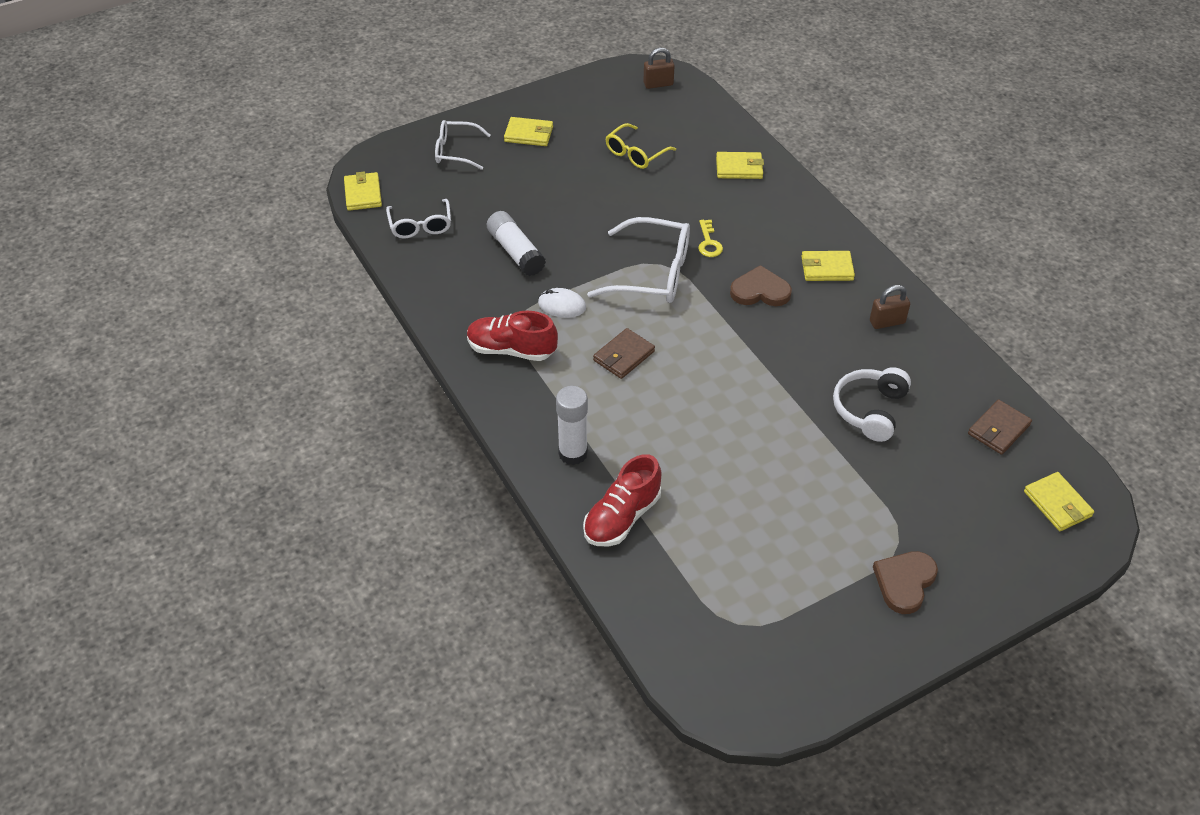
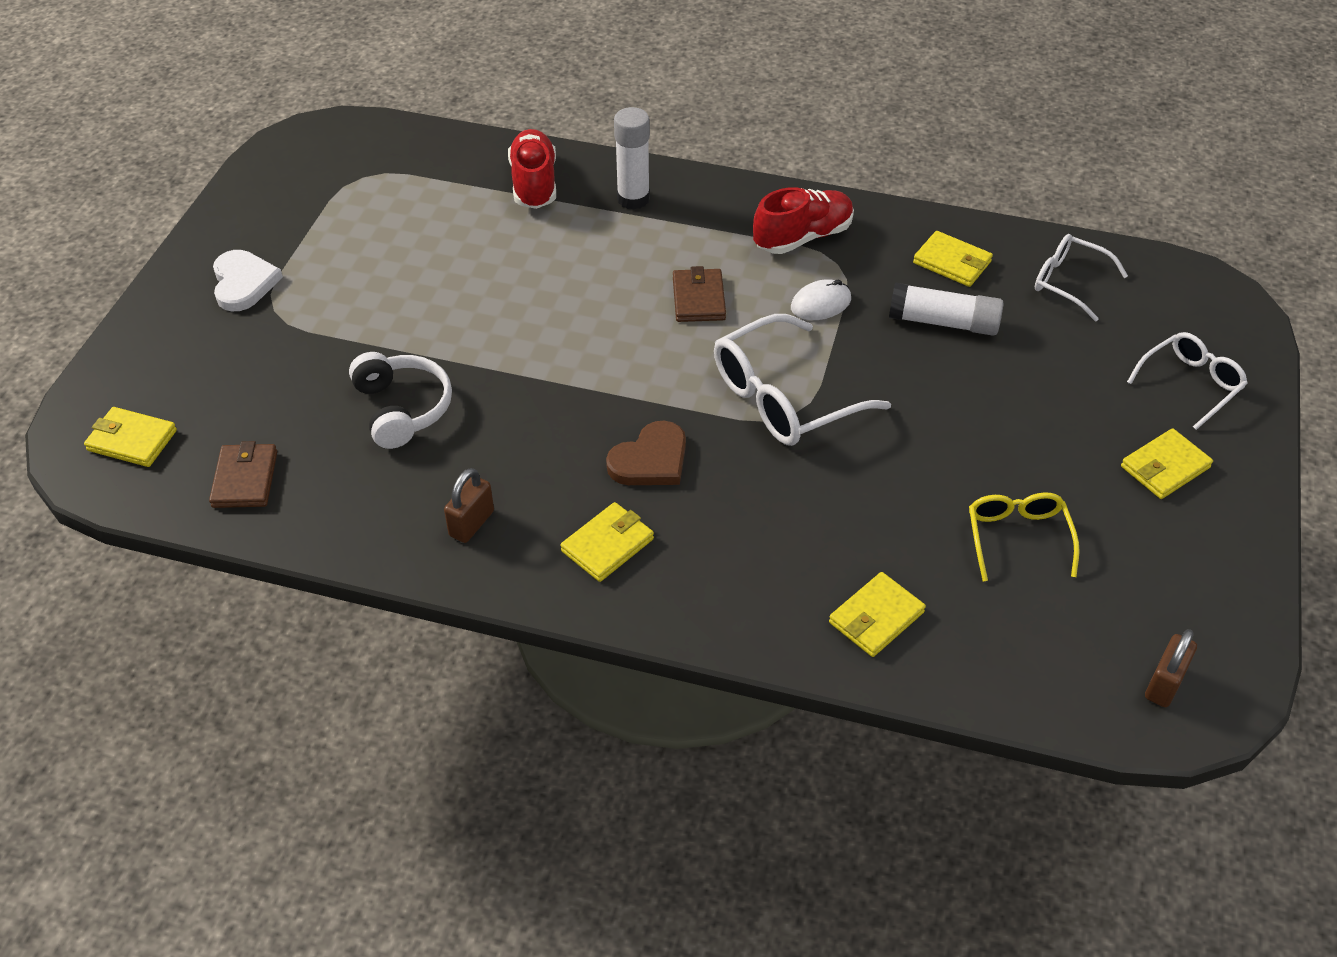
camera: 135 degrees right, 0 degrees up
yellow wallet [344,171,382,211] -> yellow wallet moved to [913,231,993,287]
yellow key [698,220,723,257] -> none
brown heart [873,551,938,614] -> white heart [213,250,283,311]

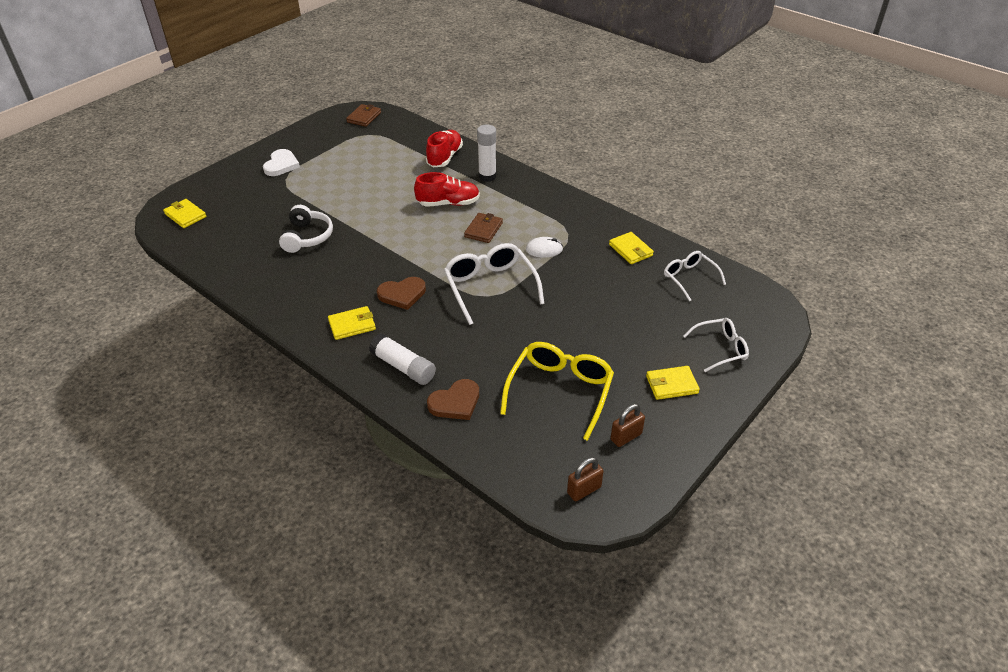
camera: 25 degrees right, 5 degrees down
brown wallet [209,441,277,508] -> brown wallet moved to [346,104,381,127]
brown padlock [444,468,494,543] -> brown padlock moved to [611,404,645,447]
white glasses [714,314,891,446] -> white glasses turned 75 degrees clockwise [444,243,544,325]
red shoe [753,187,854,254] -> red shoe moved to [414,172,480,207]
yellow wallet [829,572,926,657] -> brown heart [427,379,479,420]
white glue stick [889,282,1003,336] -> white glue stick moved to [369,333,436,385]
yellow glasses [969,492,1080,581] -> yellow glasses [500,342,614,441], size x1.64

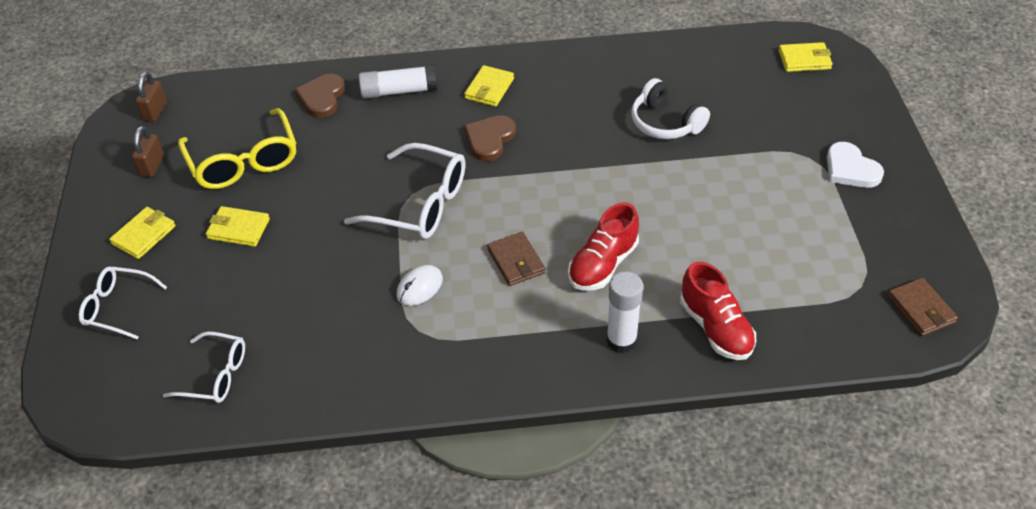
camera: 135 degrees right, 5 degrees up
yellow wallet [609,232,654,264] -> yellow wallet moved to [206,206,270,247]
white glasses [683,318,749,372] -> white glasses turned 75 degrees clockwise [79,267,167,340]

